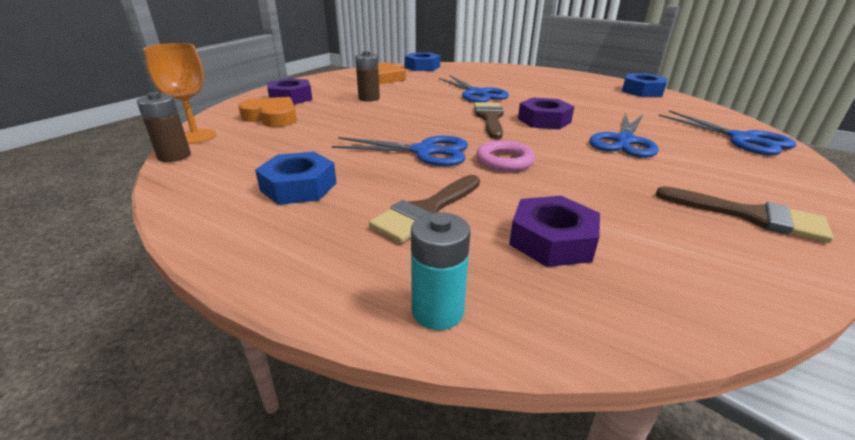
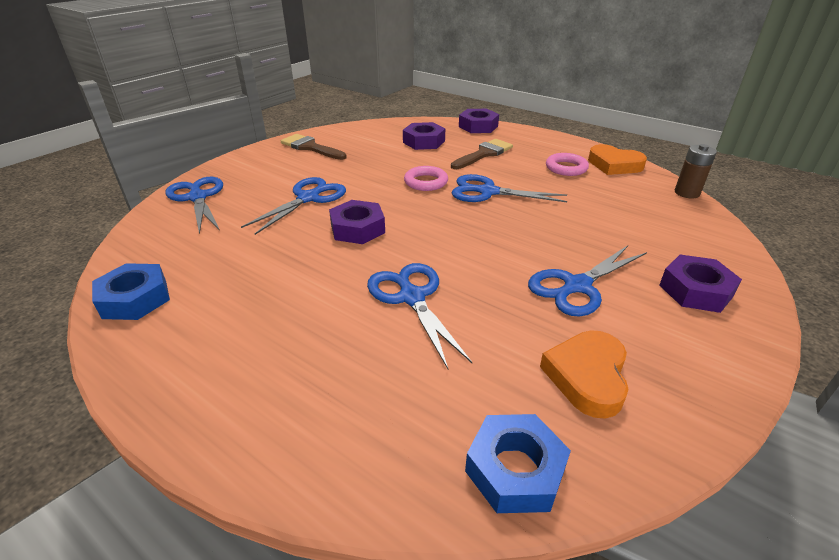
camera: 175 degrees left, 5 degrees up
orange goblet [143,43,216,144] -> none
orange heart [238,97,297,127] -> orange heart moved to [588,144,647,175]
blue nut [255,152,337,205] -> pink ring [546,153,589,176]
brown battery [355,51,380,102] -> blue scissors [528,245,647,317]
turquoise battery [411,212,471,330] -> purple nut [459,109,499,133]
brown brush [474,102,504,139] -> none

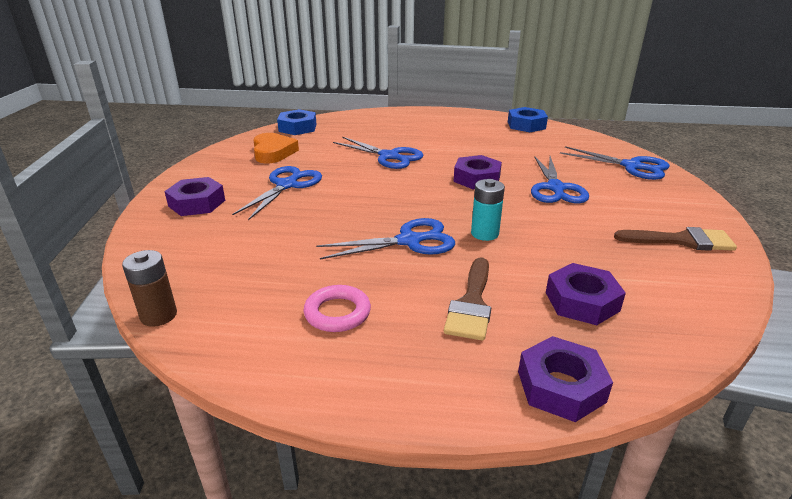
camera: 150 degrees right, 5 degrees down
pink ring [404,166,448,191] -> turquoise battery [471,179,505,241]
orange heart [588,144,647,175] -> none

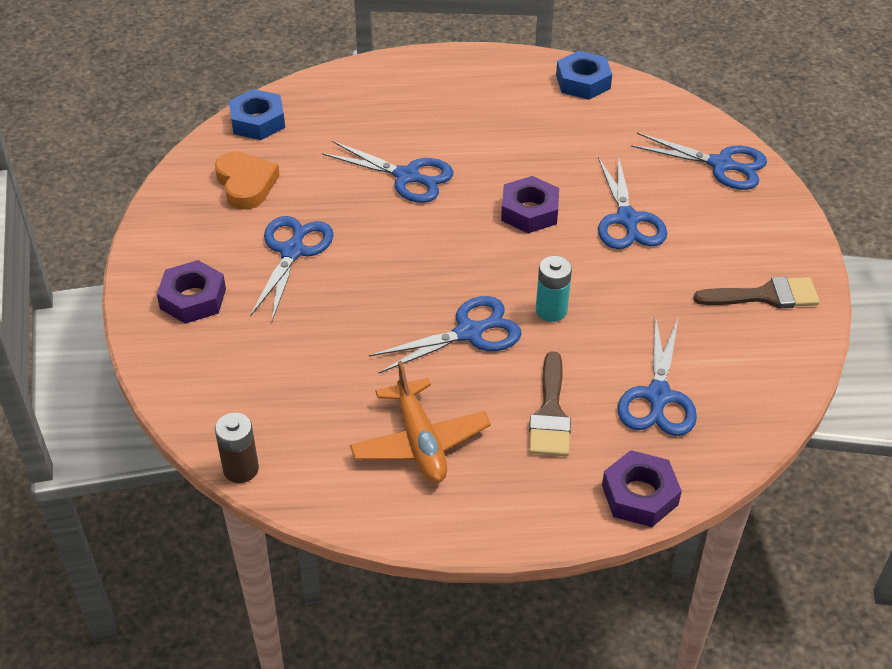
camera: 10 degrees left, 15 degrees up
pink ring [304,285,371,332] -> orange plane [350,361,491,483]
purple nut [546,263,626,325] -> blue scissors [618,315,697,436]

